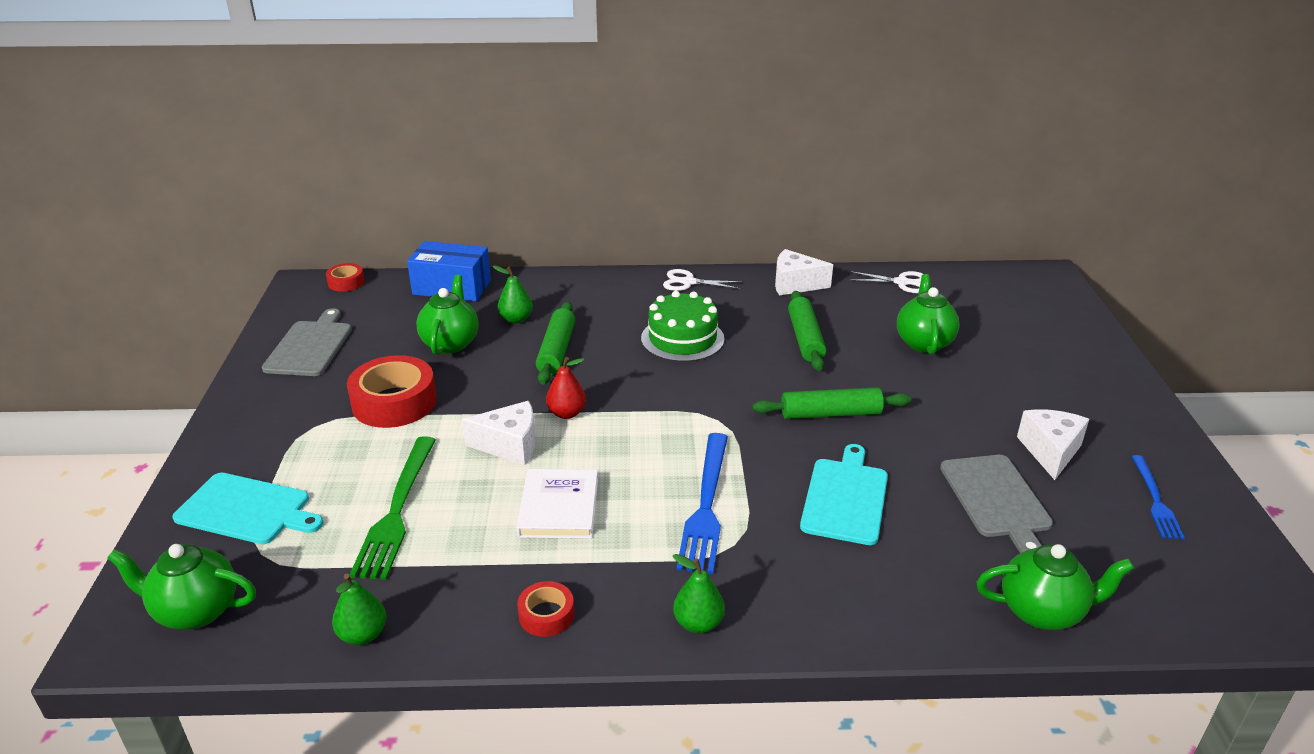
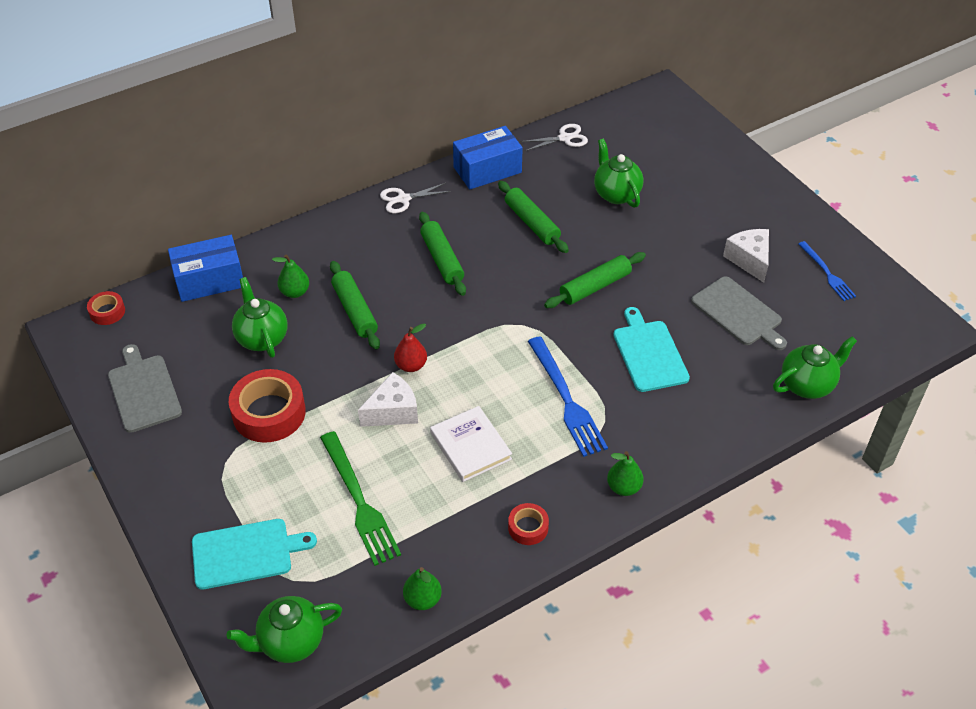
camera: 30 degrees left, 15 degrees up
green cake [641,291,724,362] -> green rolling pin [419,212,466,296]
white cheese [775,249,833,295] -> blue box [453,126,523,189]

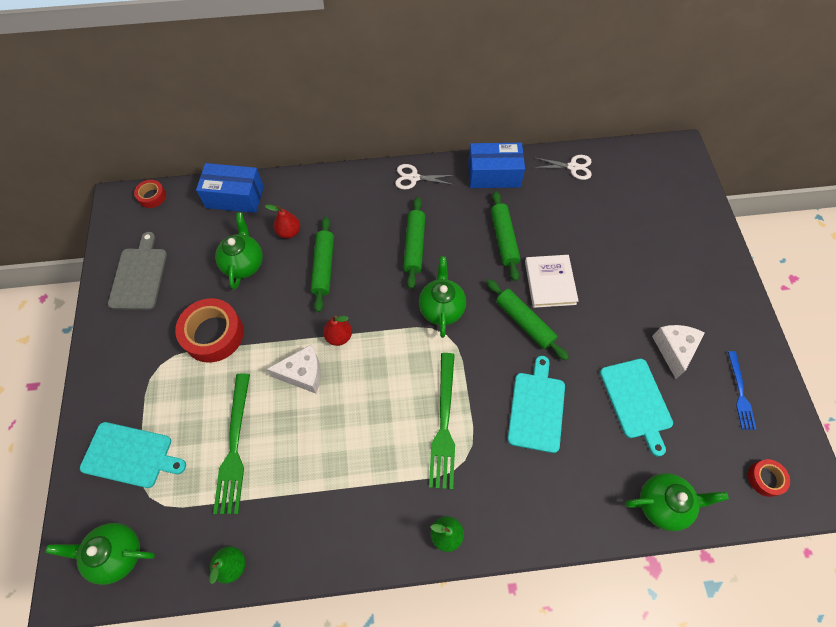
camera: 25 degrees right, 15 degrees up
green pear [272,254,309,298] -> red pear [265,205,300,239]
white book [430,406,512,482] -> white book moved to [525,255,579,308]
red tape [508,503,549,545] -> red tape moved to [748,459,790,497]
blue fork [528,336,608,457] -> green fork [429,353,455,489]
green rolling pin [544,252,646,308] -> green rolling pin turned 60 degrees clockwise [486,279,569,361]
green teapot [594,138,644,208] -> green teapot moved to [419,256,466,338]
grey cutting board [691,276,787,350] -> turquoise cutting board [600,359,673,456]

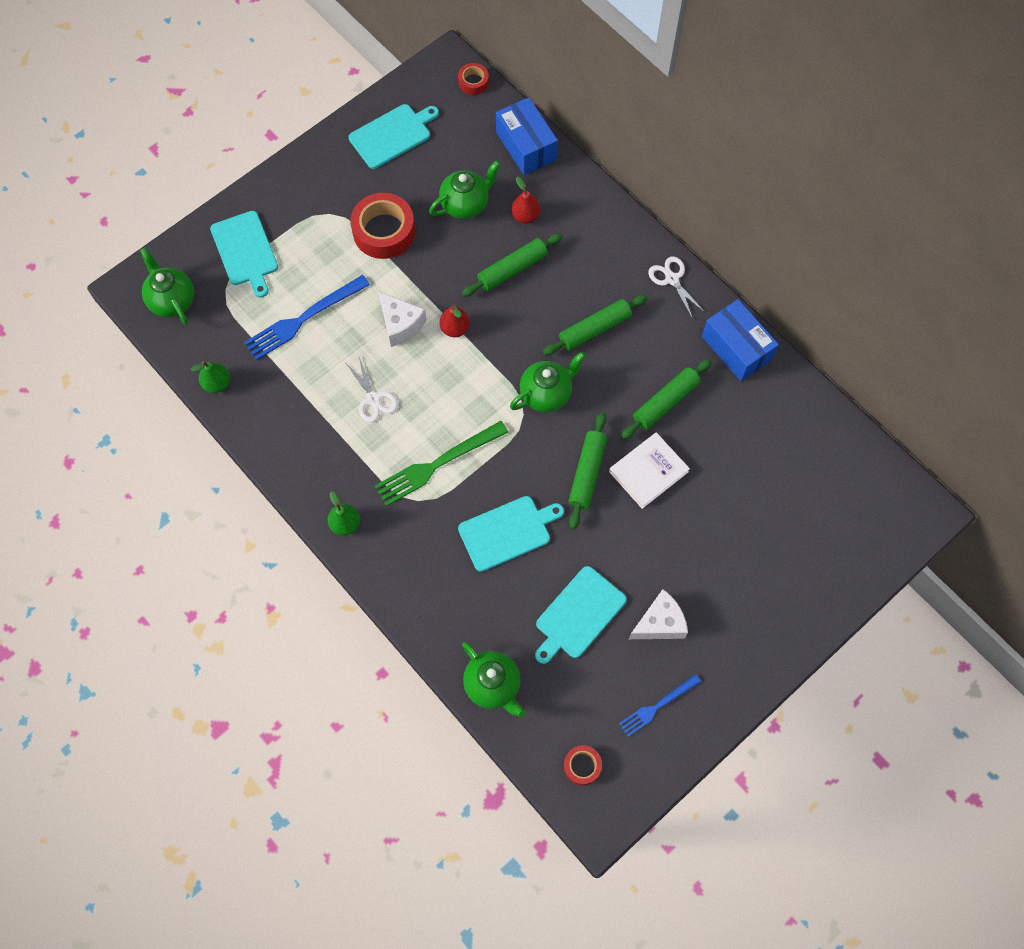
camera: 55 degrees right, 5 degrees up
grey cutting board [108,232,167,310] -> turquoise cutting board [349,104,439,169]
green fork [213,374,250,514] -> blue fork [244,275,370,360]
white scissors [533,155,592,180] -> white scissors moved to [345,357,398,422]

